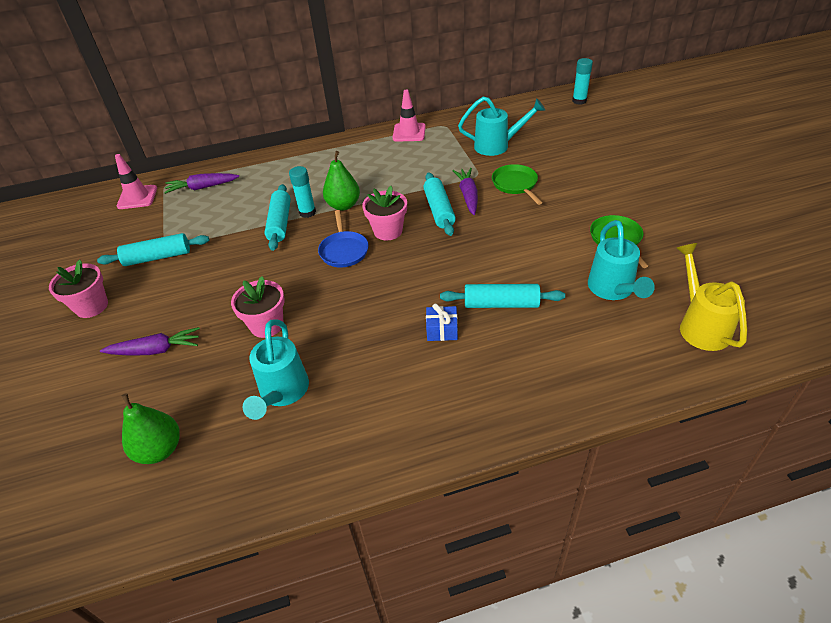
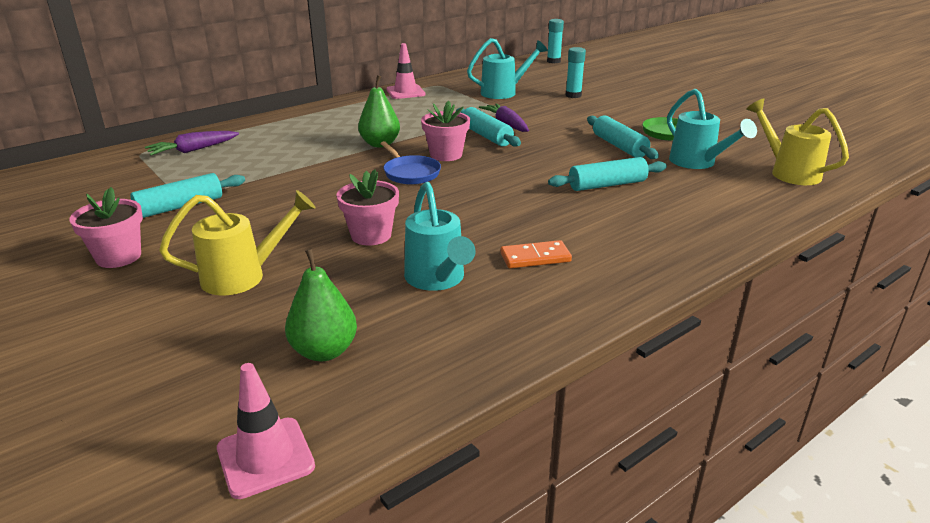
camera: 25 degrees left, 15 degrees down
purple carrot [100,327,200,355] -> yellow watering can [159,190,315,295]
pink traffic cone [115,154,157,209] -> pink traffic cone moved to [217,363,315,499]
turquoise rolling pin [264,184,291,251] -> turquoise rolling pin moved to [587,115,659,159]
turquoise glue stick [289,166,316,218] -> turquoise glue stick moved to [566,47,586,98]
blue gift [426,303,458,341] -> none
green pan [492,164,543,205] -> none
none -> orange domino [501,240,572,269]

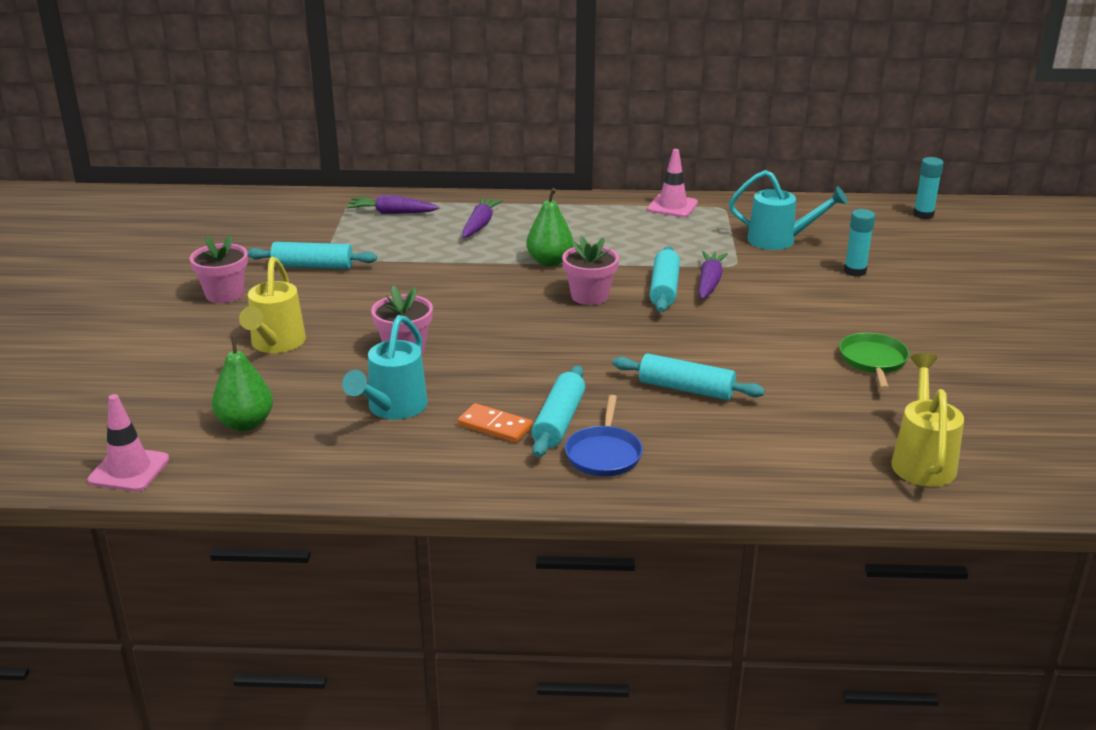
camera: 40 degrees right, 0 degrees up
yellow watering can [159,190,315,295] -> yellow watering can turned 75 degrees clockwise [239,257,306,353]
blue pan [380,141,441,185] -> blue pan moved to [565,395,643,477]
turquoise rolling pin [587,115,659,159] -> turquoise rolling pin moved to [531,366,585,457]
turquoise watering can [667,89,757,169] -> none
none -> purple carrot [462,197,503,238]

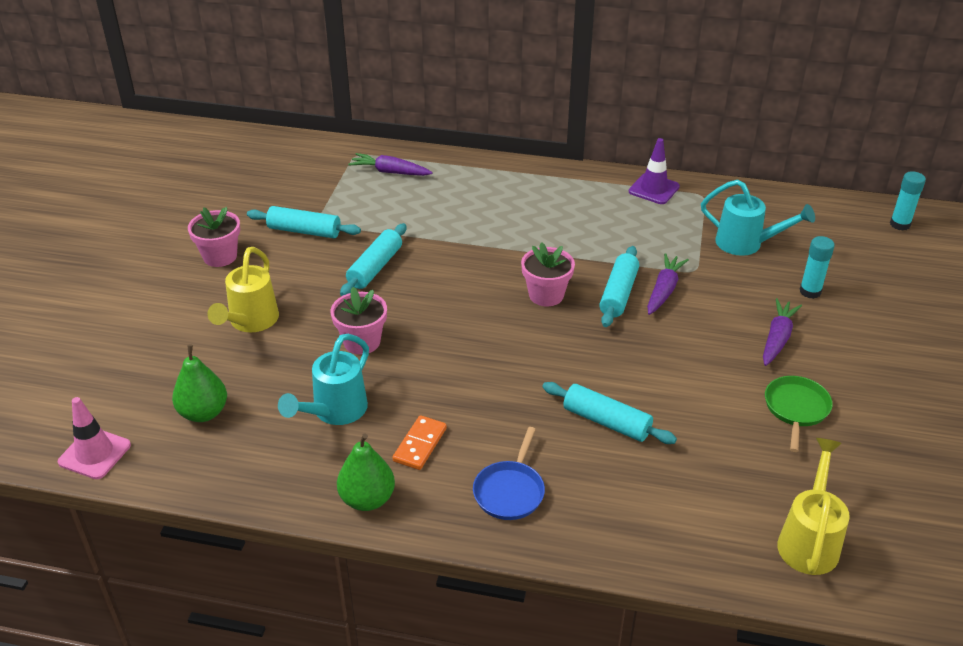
camera: 10 degrees right, 10 degrees up
orange domino [458,403,533,443] -> orange domino turned 75 degrees clockwise [392,415,447,470]
purple carrot [462,197,503,238] -> purple carrot moved to [763,298,802,366]
green pear [526,188,573,266] -> green pear moved to [337,434,395,511]
turquoise rolling pin [531,366,585,457] -> turquoise rolling pin moved to [340,223,407,296]
pink traffic cone [647,149,698,217] -> purple traffic cone [629,138,680,204]

